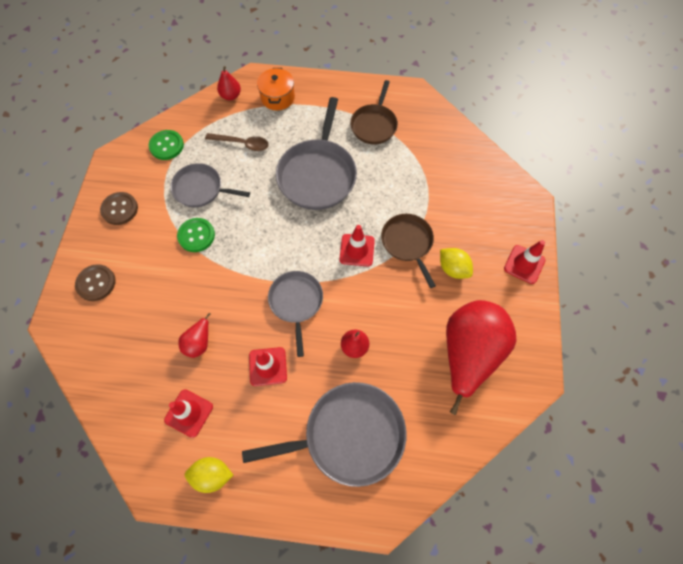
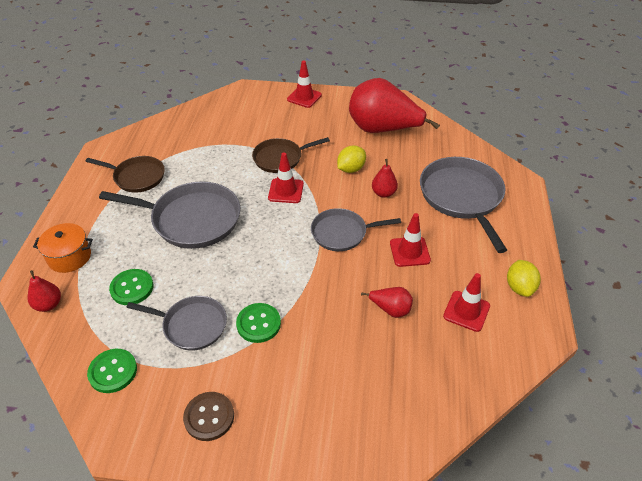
camera: 90 degrees left, 20 degrees down
brown button [75,264,116,301] -> none
grey pan [170,163,250,207] -> grey pan turned 90 degrees counterclockwise [126,296,227,350]
brown spoon [205,133,269,151] -> green button [109,269,153,305]
yellow lemon [440,248,473,279] -> yellow lemon moved to [337,145,366,173]

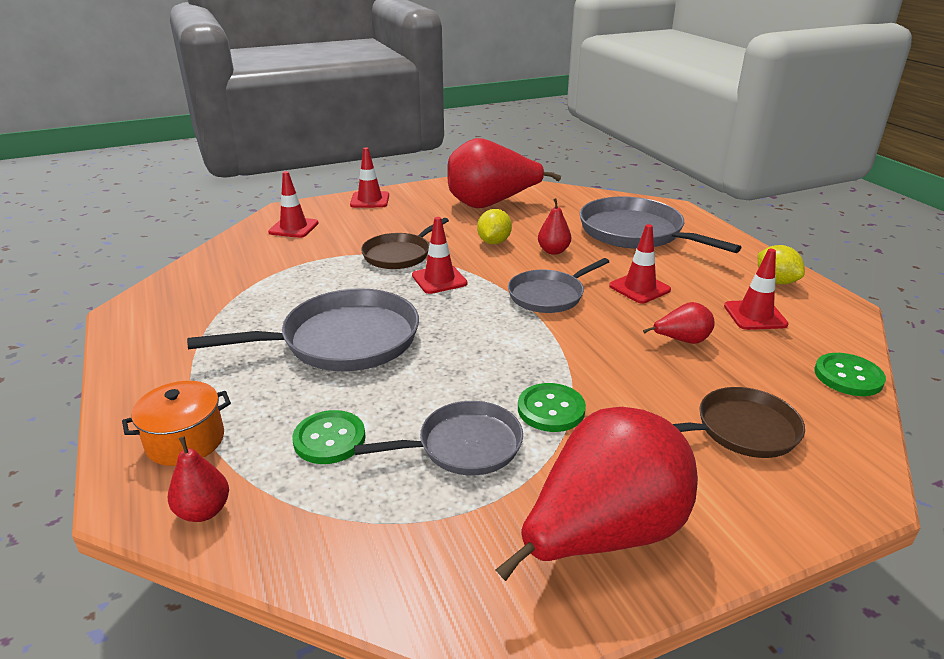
camera: 30 degrees left, 15 degrees down
brown pan [86,156,165,192] -> brown pan moved to [673,387,805,458]
green button [87,349,137,393] -> green button moved to [814,353,886,396]
brown button [183,392,234,441] -> red pear [495,407,698,581]
none -> red traffic cone [268,171,319,238]

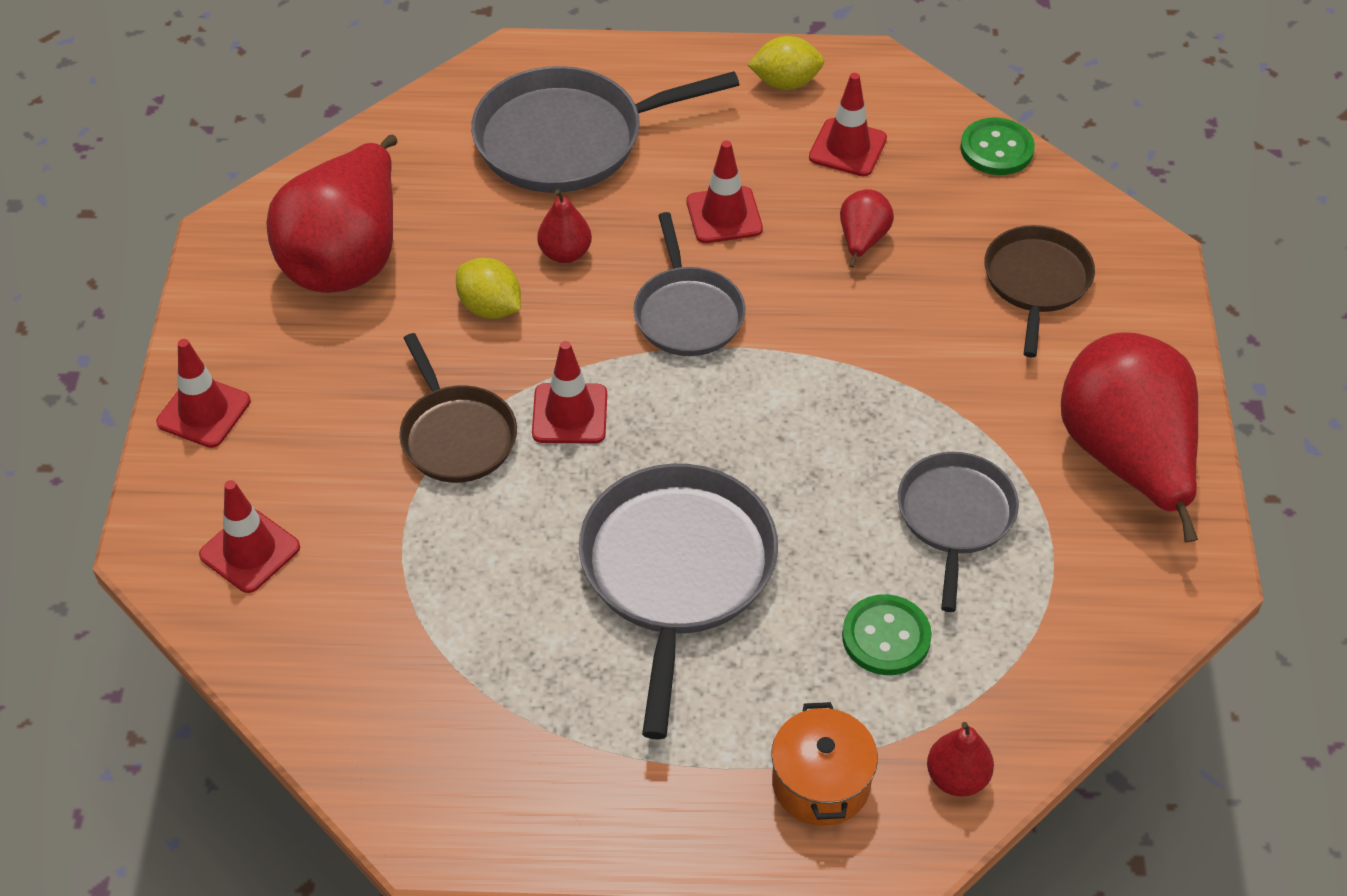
camera: 65 degrees left, 20 degrees up
green button [518,383,586,432] -> none

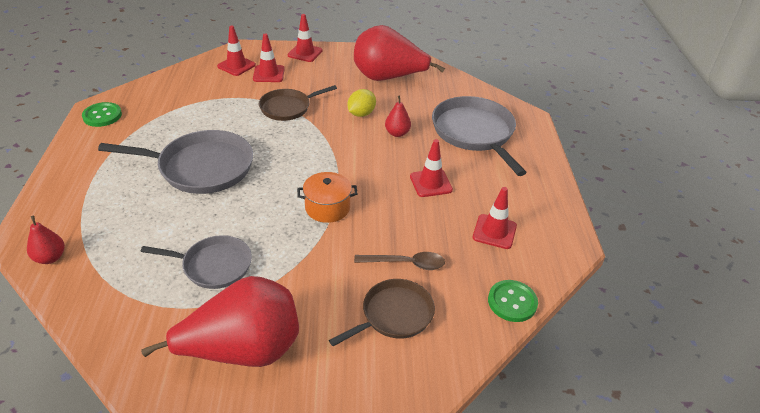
camera: 85 degrees right, 10 degrees down
red traffic cone [532,341,607,444] -> red traffic cone moved to [253,33,285,82]
grey pan [633,212,746,356] -> none
yellow lemon [748,36,824,90] -> none
orange pot [772,702,878,826] -> orange pot moved to [297,172,358,223]
red pear [840,189,894,268] -> none
green button [842,594,932,675] -> green button moved to [82,102,122,127]
brown pan [984,225,1095,357] -> brown pan turned 45 degrees counterclockwise [329,279,435,346]
none -> brown spoon [354,252,445,270]

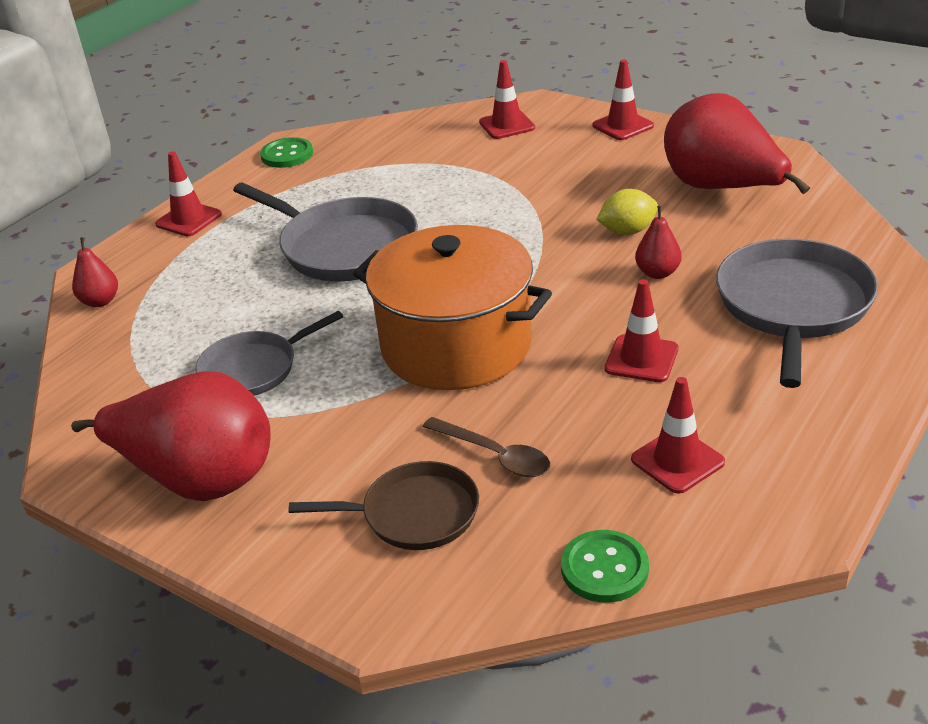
camera: 40 degrees right, 5 degrees down
grey pan [141,235,252,289] -> grey pan turned 105 degrees clockwise [196,311,343,396]
red traffic cone [253,33,285,82] -> red traffic cone moved to [155,151,222,236]
brown pan [259,85,337,121] -> none
orange pot [297,172,358,223] -> orange pot [353,225,552,390], size x2.09

